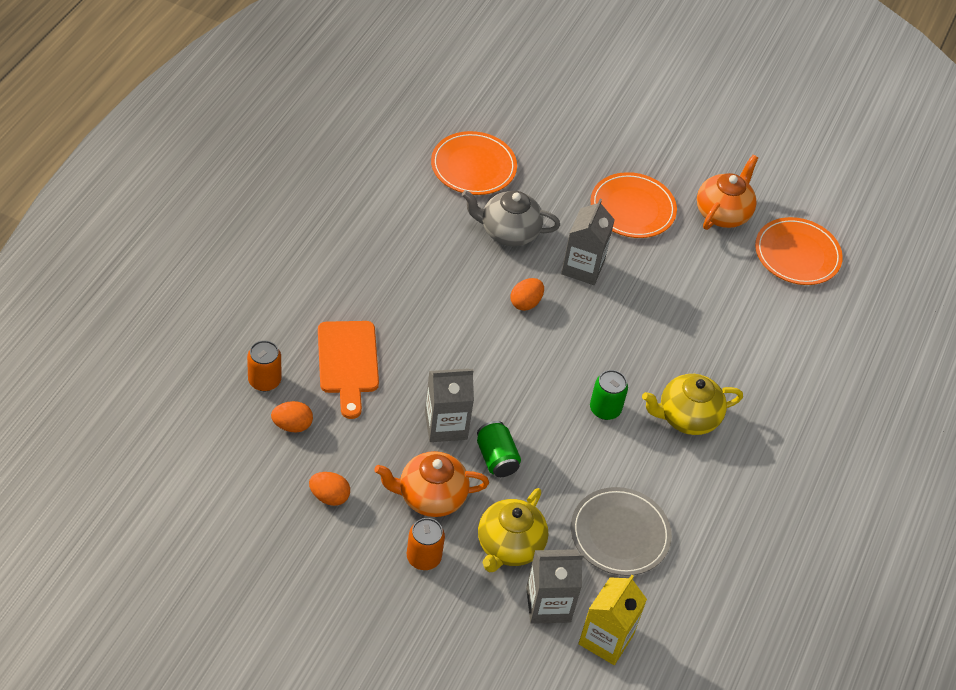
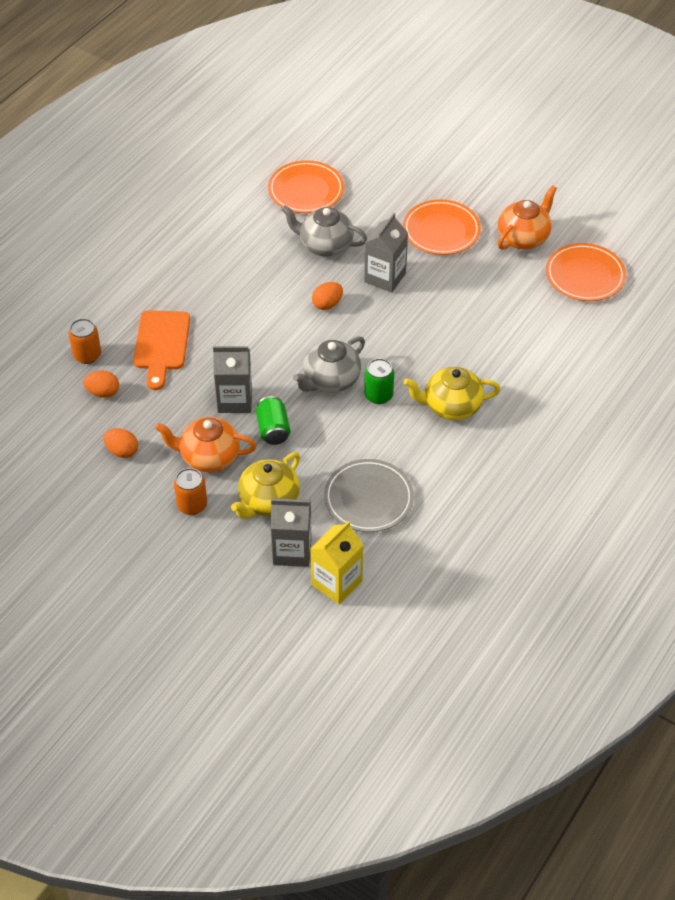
camera: 15 degrees right, 0 degrees up
none -> grey teapot [293,336,365,393]

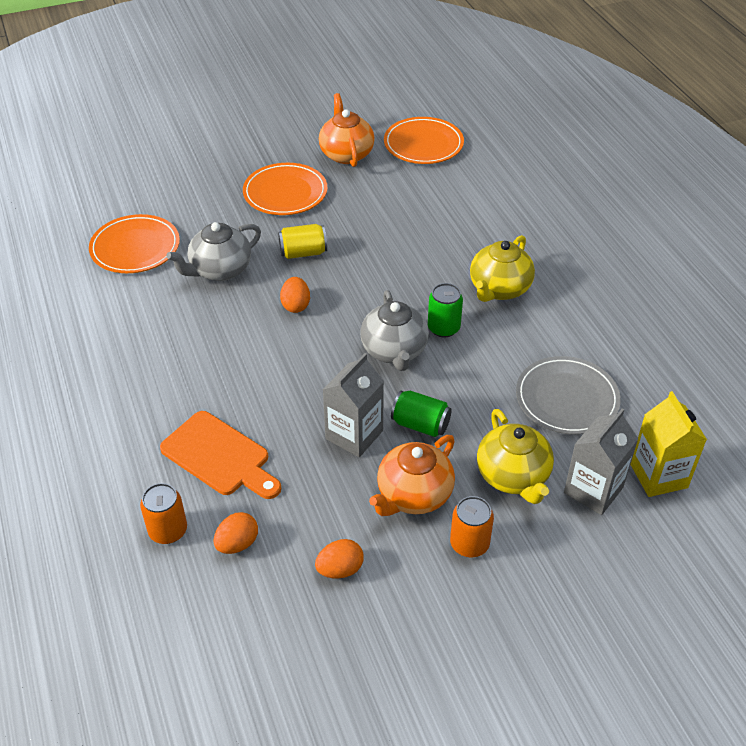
camera: 55 degrees left, 5 degrees down
grey carton [364,213,408,293] -> yellow can [278,224,327,259]

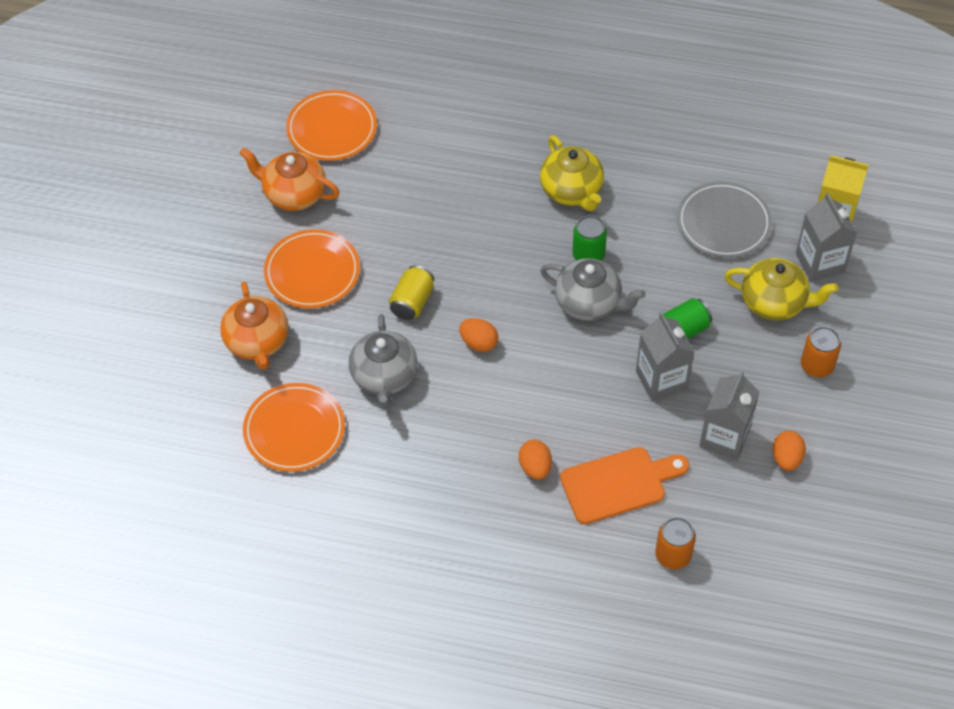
camera: 55 degrees left, 10 degrees up
orange egg [214,512,258,554] -> orange egg moved to [519,440,552,480]
orange teapot [369,435,455,516] -> orange teapot moved to [220,282,289,370]
none -> grey carton [699,371,759,460]

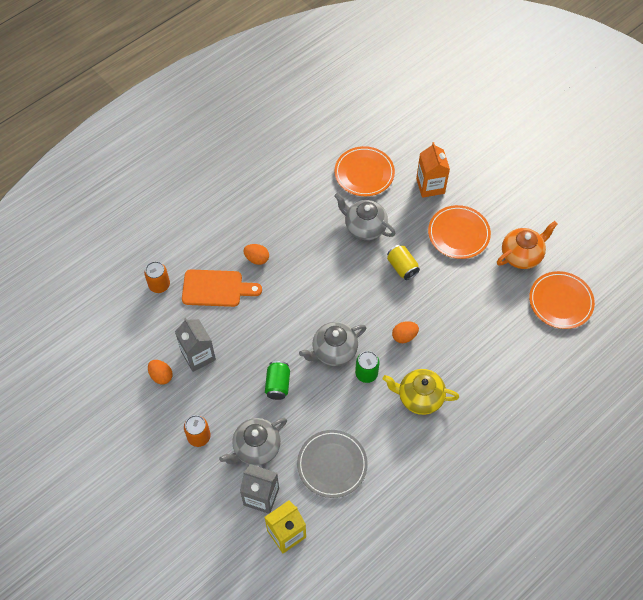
camera: 125 degrees right, 5 degrees up
orange teapot [220,282,289,370] -> orange carton [416,142,450,198]
orange egg [459,318,498,352] -> orange egg moved to [392,321,419,343]
orange cutting board [560,447,689,524] -> orange cutting board turned 105 degrees counterclockwise [182,270,262,307]
grey carton [636,312,694,402] -> none
yellow teapot [725,258,838,320] -> grey teapot [219,418,287,466]

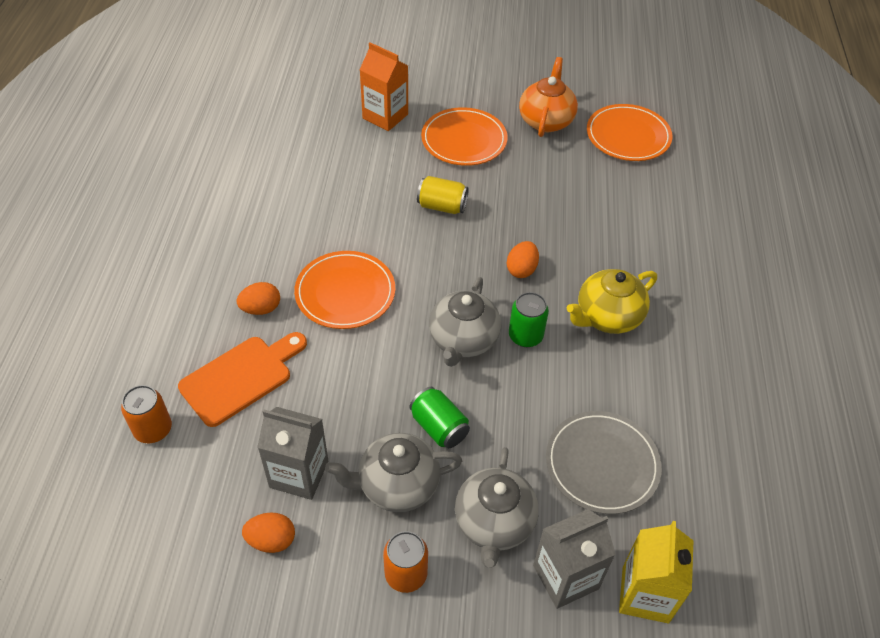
camera: 45 degrees left, 10 degrees down
grey teapot [334,193,396,240] -> grey teapot moved to [325,433,462,512]
orange plate [335,146,395,196] -> orange plate moved to [294,251,395,329]

